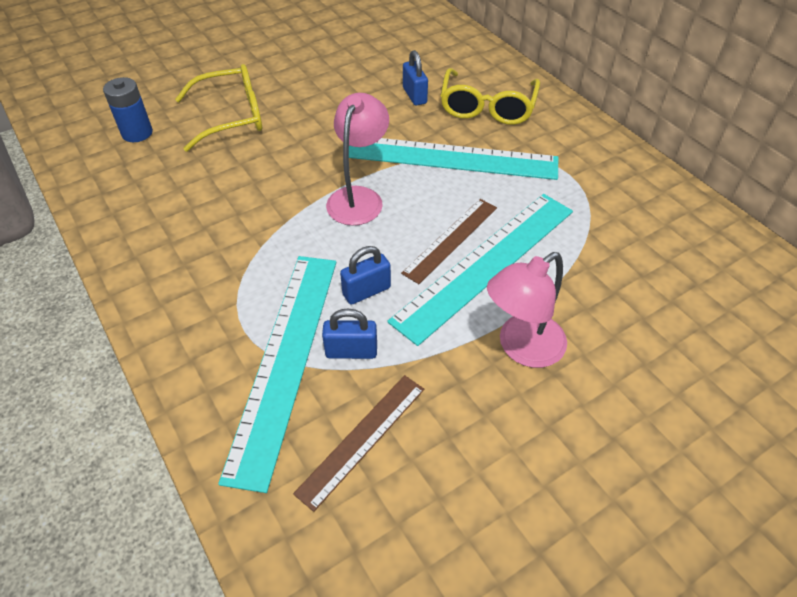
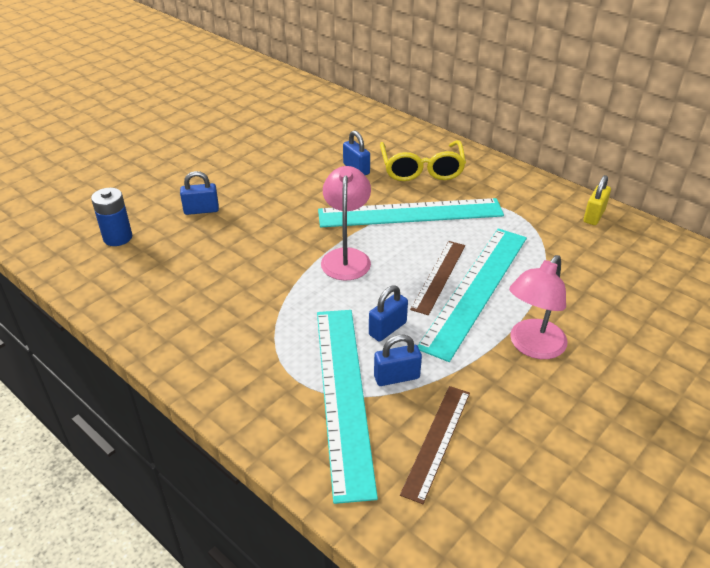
camera: 15 degrees left, 10 degrees down
yellow glasses [175,64,262,152] -> blue padlock [180,171,219,215]
none -> yellow padlock [584,175,611,225]

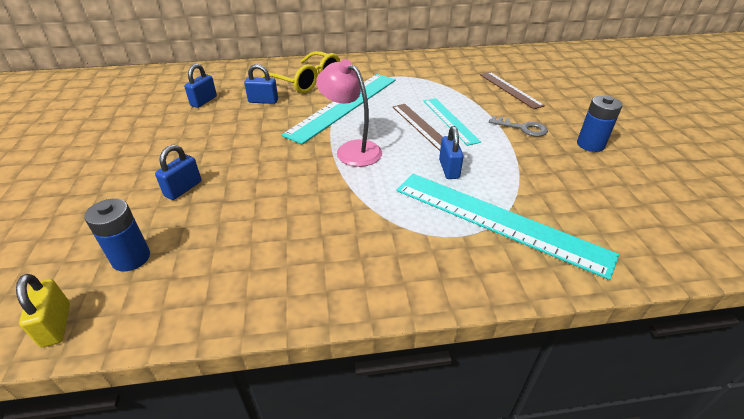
camera: 50 degrees left, 0 degrees up
blue padlock [374,335,422,386] -> blue padlock moved to [184,64,217,108]
brown ruler [400,386,470,504] -> brown ruler moved to [480,72,545,109]
turquoise ruler [418,228,527,362] -> turquoise ruler [424,98,481,146], size x0.57
pink lamp [509,255,568,359] -> grey key [489,116,548,137]
yellow padlock [584,175,611,225] -> yellow padlock moved to [16,274,70,347]
none -> blue battery [577,96,622,152]

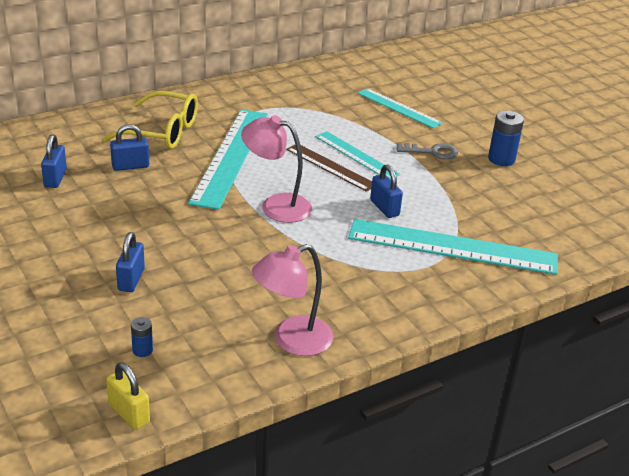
camera: 25 degrees left, 5 degrees down
blue battery [85,198,150,272] -> blue battery [131,317,153,357], size x0.55
brown ruler [480,72,545,109] -> turquoise ruler [358,88,443,129]
none -> pink lamp [252,244,334,356]

